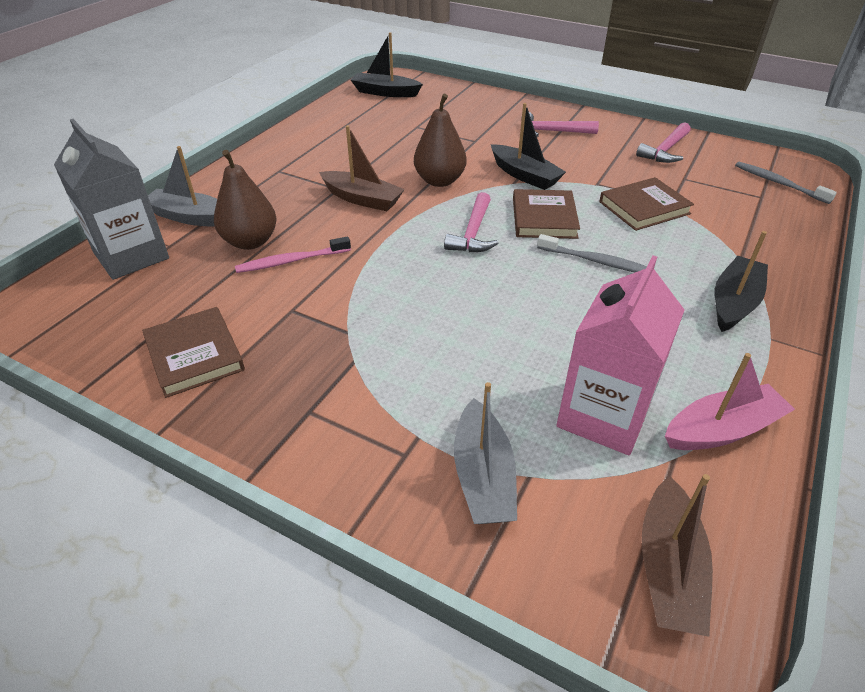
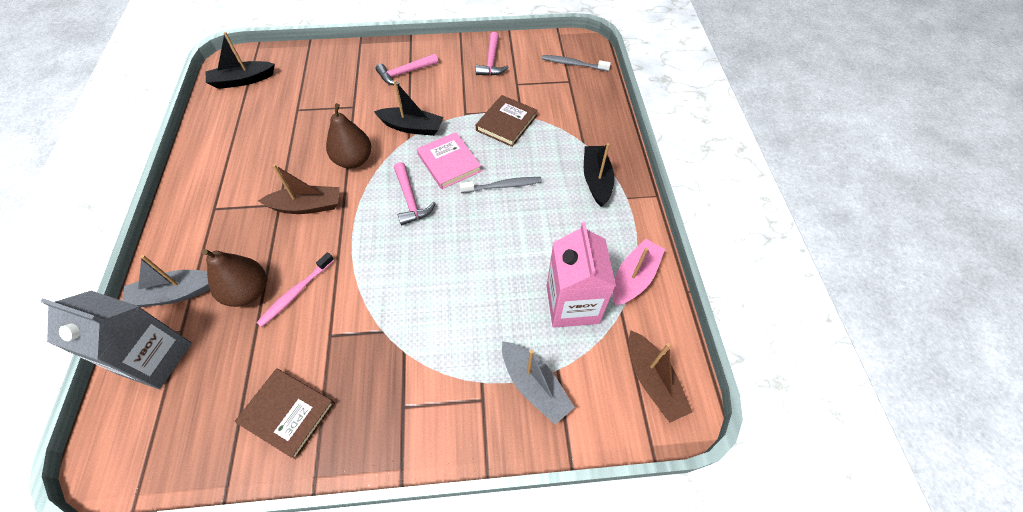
camera: 35 degrees left, 15 degrees up
brown book [513,189,580,239] -> pink book [417,132,482,189]

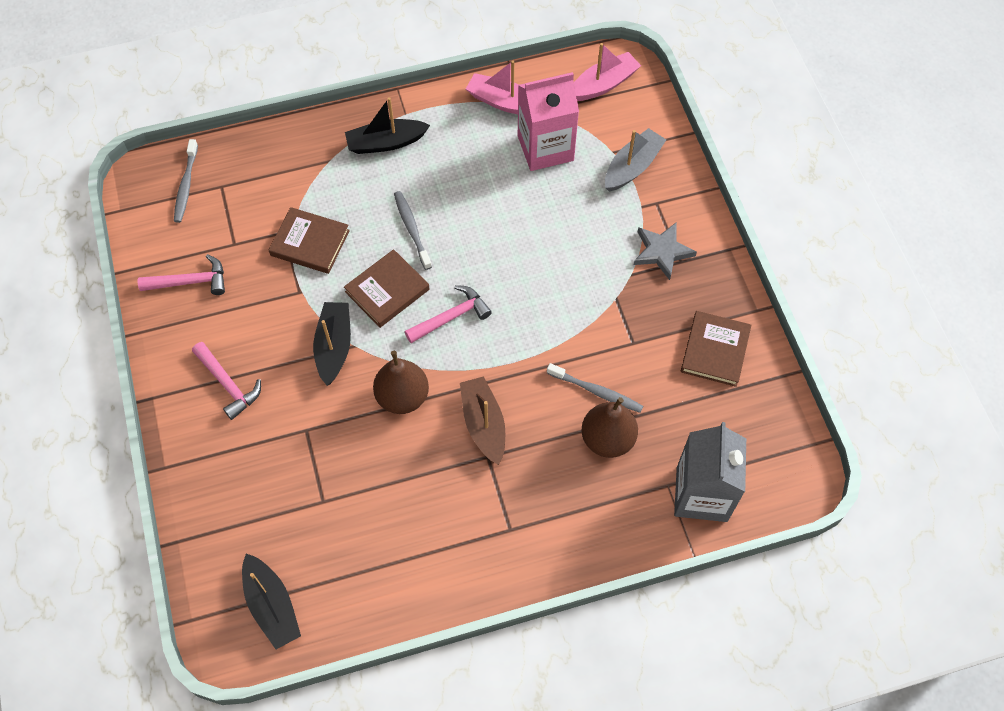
camera: 100 degrees left, 5 degrees up
grey boat [122,255,209,307] -> none
pink toothbrush [256,252,334,327] -> grey toothbrush [547,363,643,413]
pink book [417,132,482,189] -> brown book [344,249,429,328]
brown boat [629,330,692,423] -> pink boat [574,43,641,101]
none -> grey star [634,222,697,280]

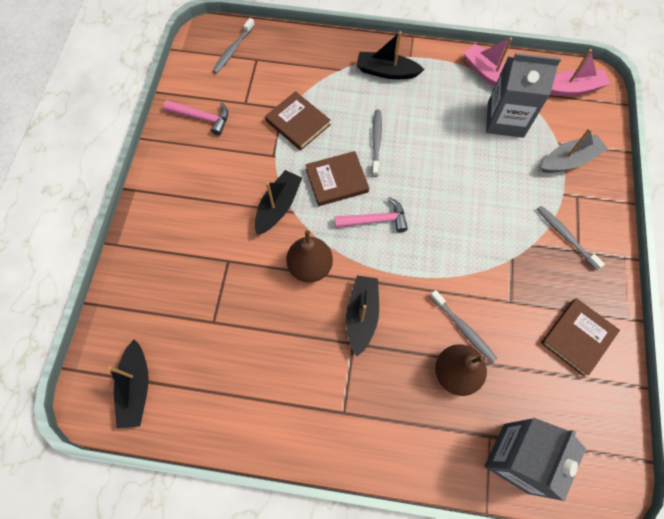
camera: 25 degrees right, 5 degrees up
pink hammer [192,342,261,420] -> none
brown boat [460,376,505,465] -> black boat [346,276,379,356]
pink carton [518,72,579,171] -> grey carton [486,53,561,138]
grey star [634,222,697,280] -> grey toothbrush [537,206,605,271]

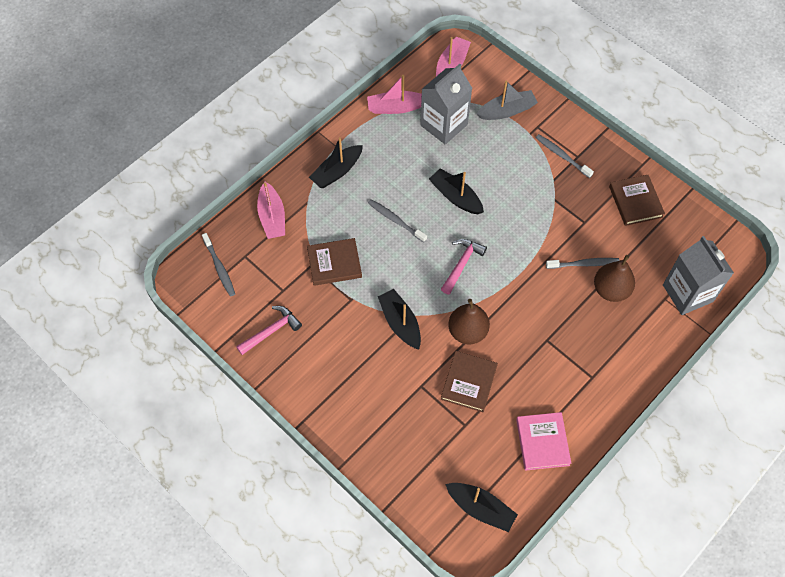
camera: 55 degrees left, 5 degrees down
brown book [305,151,369,206] -> brown book moved to [441,351,498,412]
black boat [346,276,379,356] -> black boat moved to [429,168,484,214]
grey toothbrush [537,206,605,271] -> grey toothbrush turned 45 degrees clockwise [536,134,594,178]
grey boat [541,128,608,173] -> grey boat turned 60 degrees clockwise [477,81,538,120]
none -> pink boat [257,182,285,239]
none -> pink book [516,412,571,471]

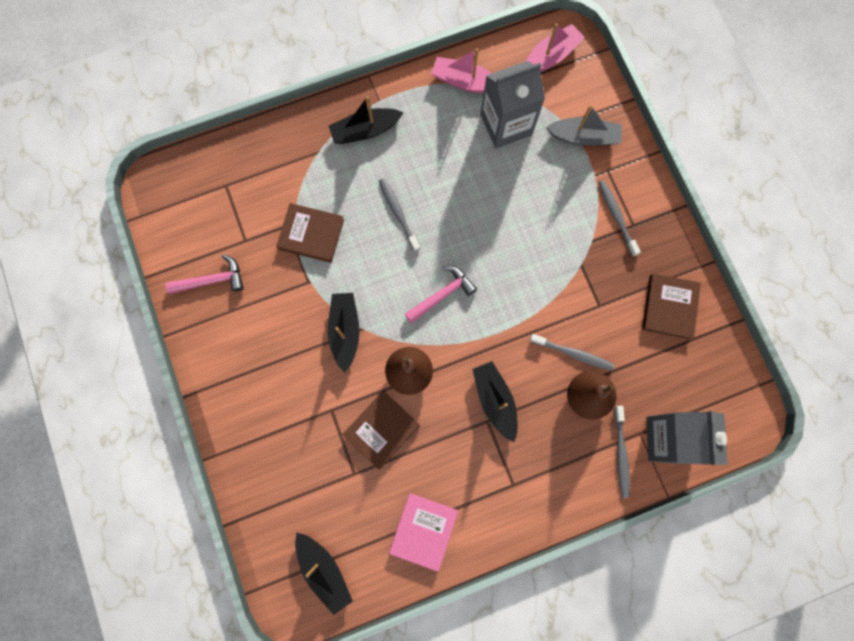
camera: 25 degrees right, 15 degrees up
grey toothbrush [202,233,235,297] -> grey toothbrush moved to [614,406,630,498]
pink boat [257,182,285,239] -> none
black boat [429,168,484,214] -> black boat moved to [472,361,518,442]

